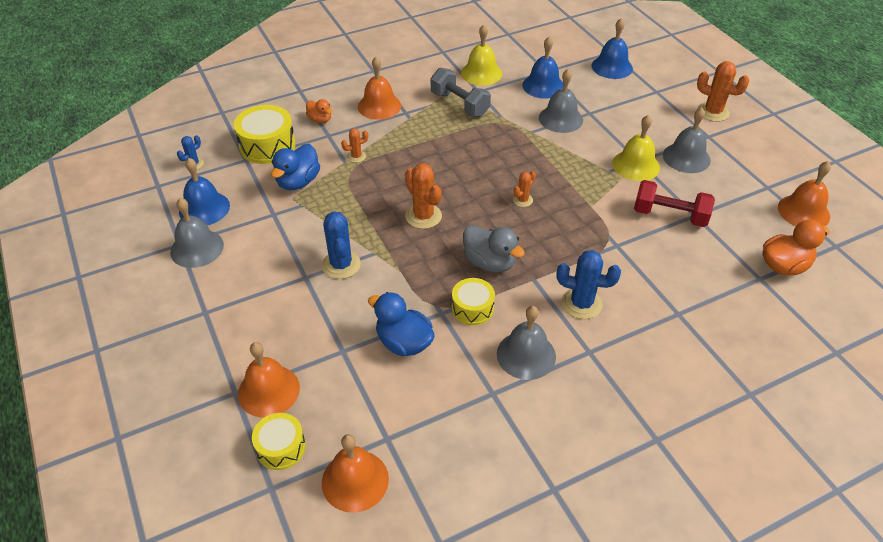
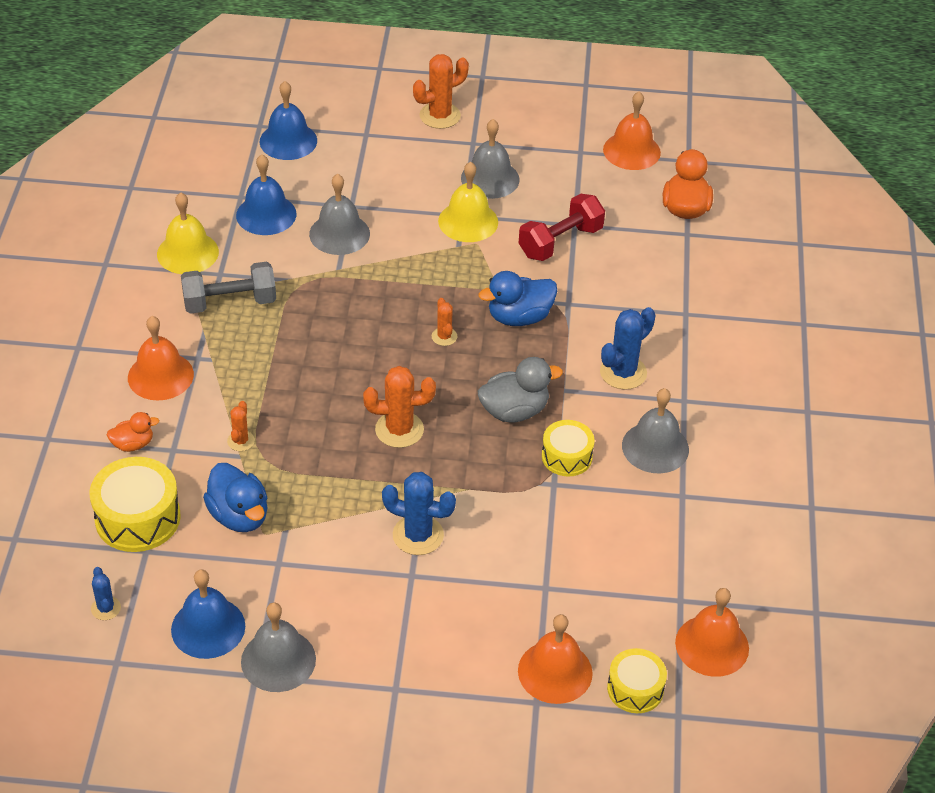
camera: 60 degrees left, 0 degrees up
blue duck [368,292,435,356] -> blue duck moved to [479,271,557,326]

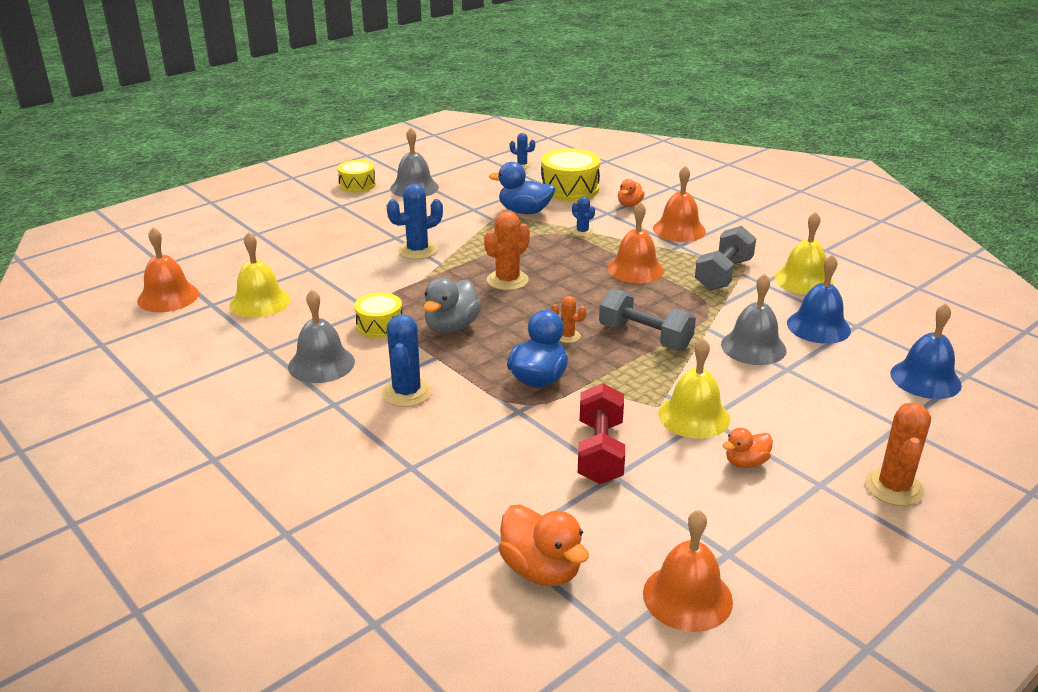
camera: 135 degrees right, 15 degrees down
blue bell [171,569,245,659] -> none
orange cactus [227,401,255,451] -> blue cactus [572,196,595,237]
grey bell [461,119,520,199] -> orange duck [722,428,773,468]
orange bell [518,614,593,704] -> orange bell moved to [607,202,664,283]
yellow drum [607,648,667,713] -> yellow drum moved to [337,160,376,193]
none -> yellow bell [229,232,291,318]
none -> grey dumbbell [599,288,696,351]

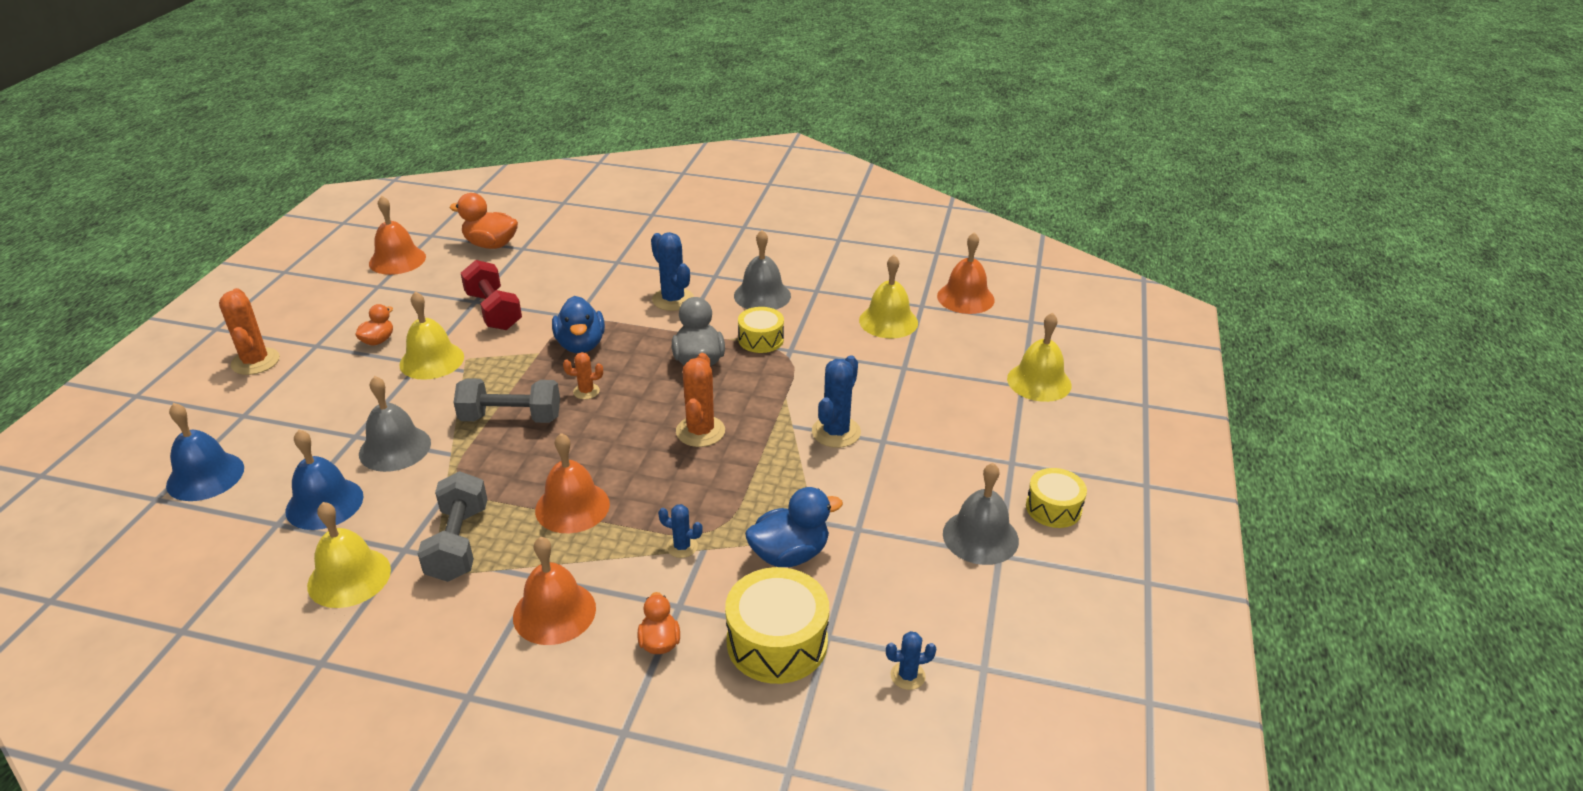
camera: 145 degrees right, 5 degrees up
none -> yellow bell [1007,312,1072,402]

